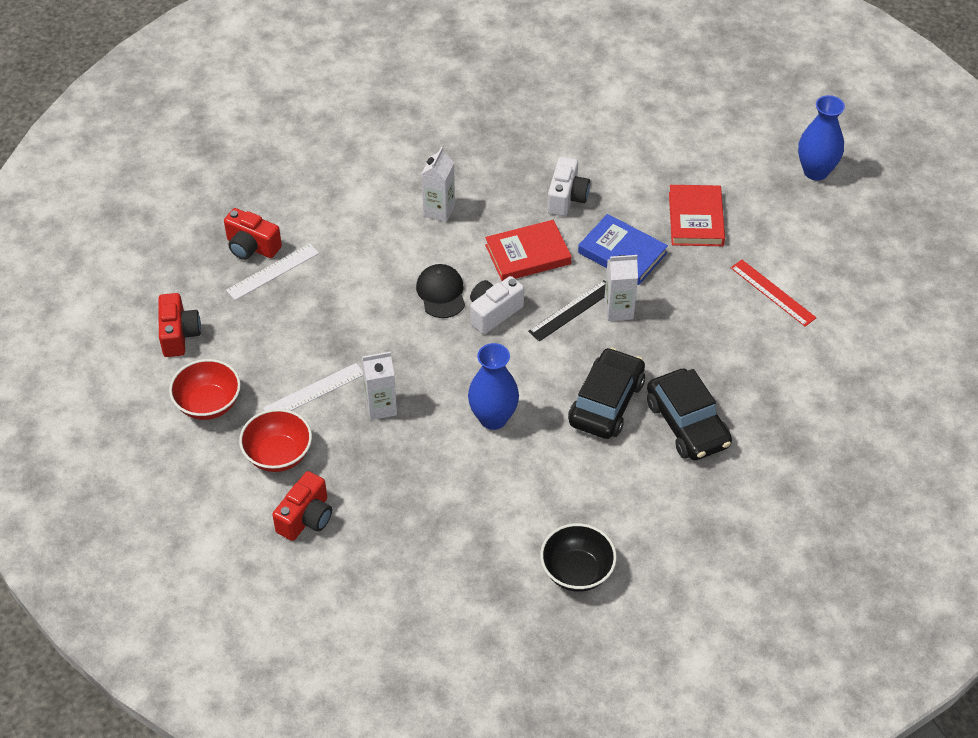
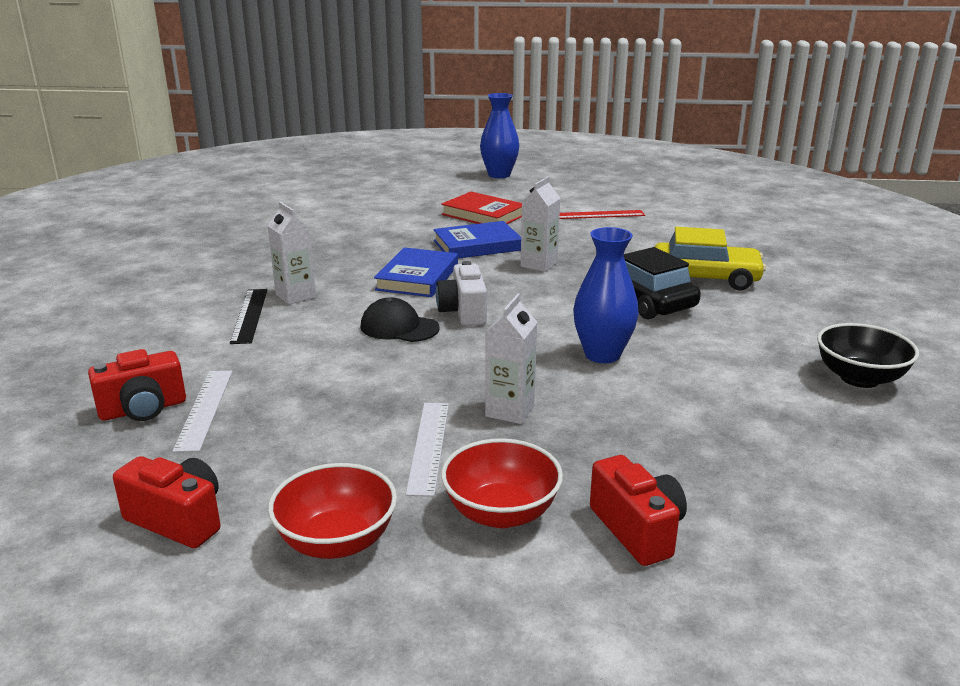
camera: 55 degrees left, 25 degrees down
red book [485,220,571,281] -> blue book [374,247,458,297]
black ruler [528,280,606,342] -> black ruler moved to [230,289,267,344]
white camera [547,157,590,216] -> none
black car [647,369,732,460] -> yellow car [655,227,766,291]

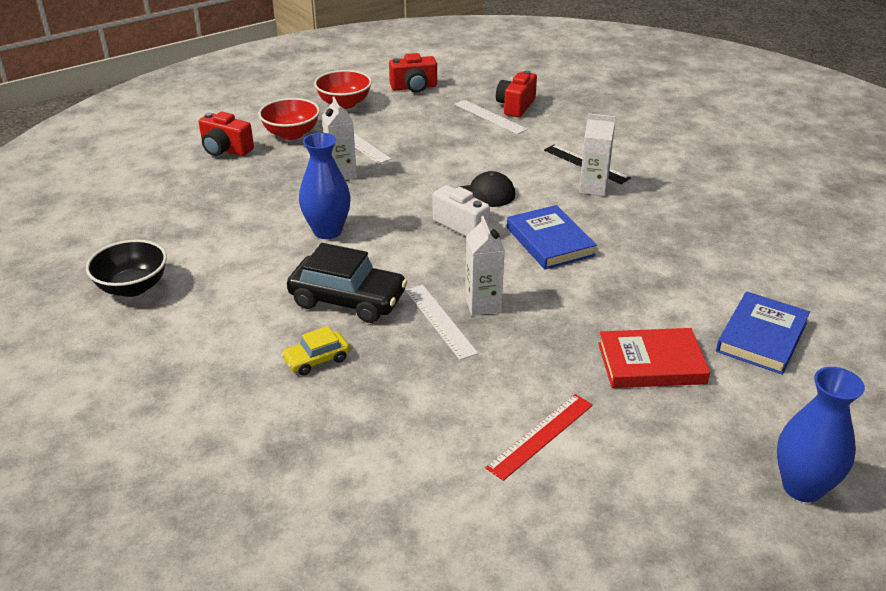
camera: 140 degrees right, 10 degrees up
blue book [433,221,521,259] -> blue book moved to [716,292,810,375]
yellow car [655,227,766,291] -> yellow car [281,326,350,376], size x0.53
none -> white ruler [406,285,478,360]

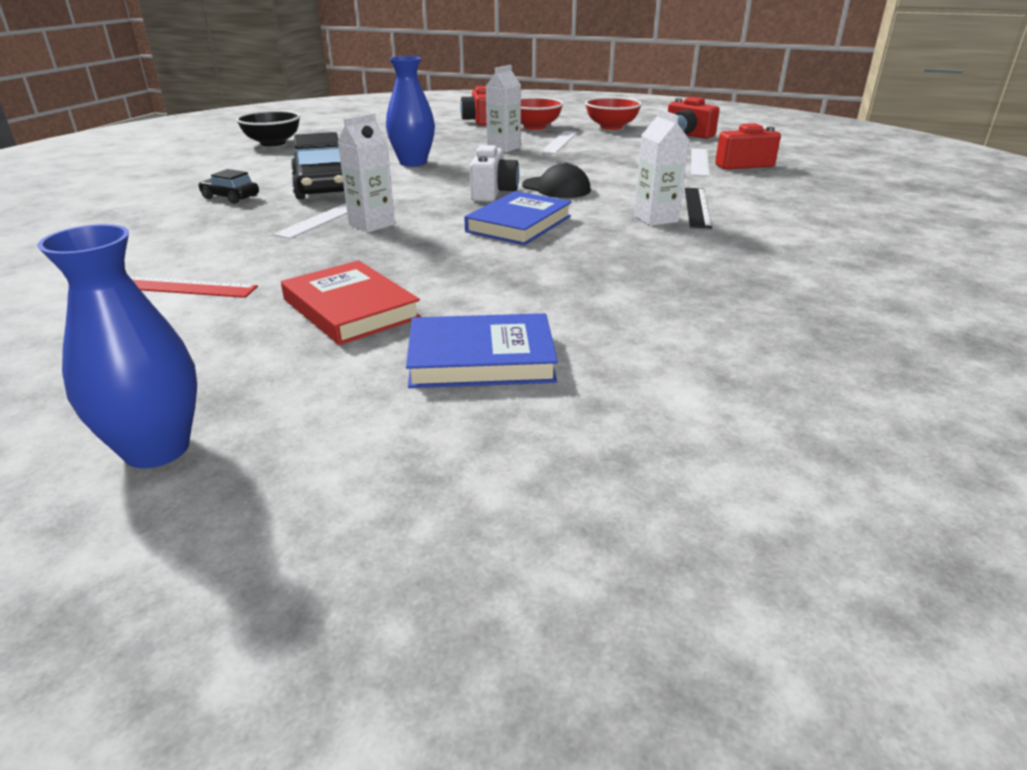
camera: 55 degrees right, 5 degrees down
yellow car [281,326,350,376] -> black car [198,169,259,204]

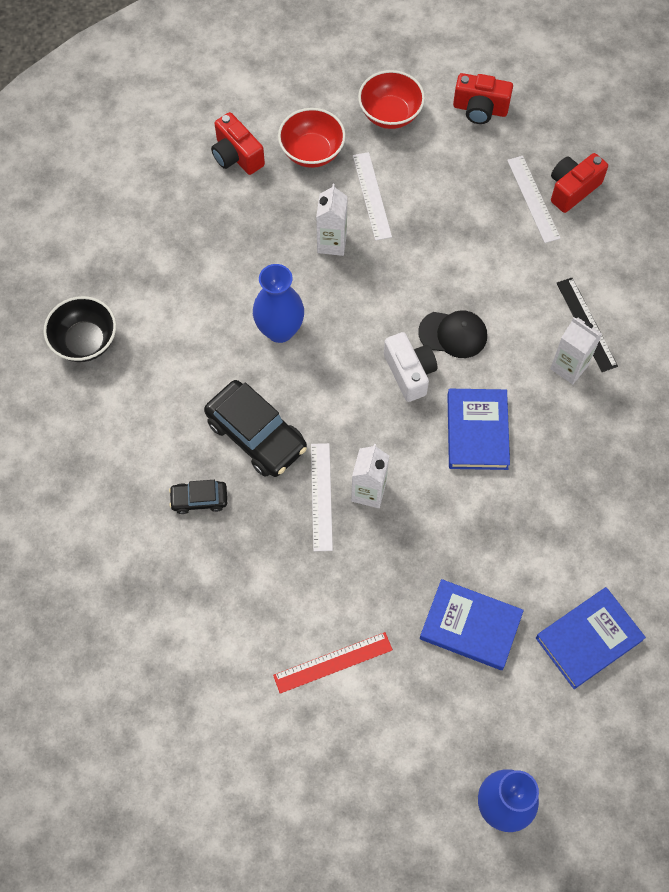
camera: 30 degrees left, 35 degrees up
red book [281,260,421,345] -> blue book [420,579,524,670]

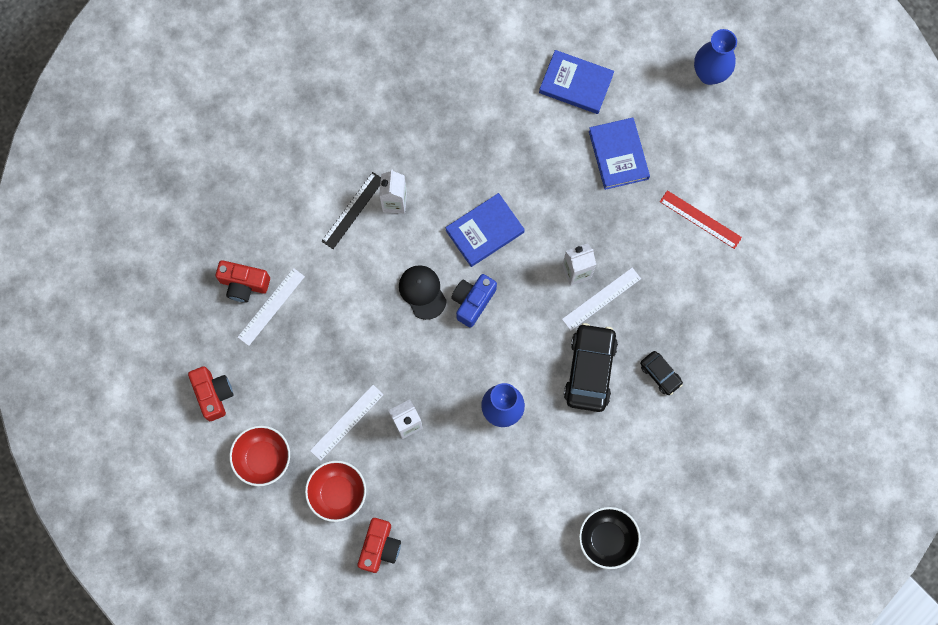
camera: 125 degrees left, 10 degrees up
white camera [384,332,437,402] -> blue camera [451,274,497,328]

